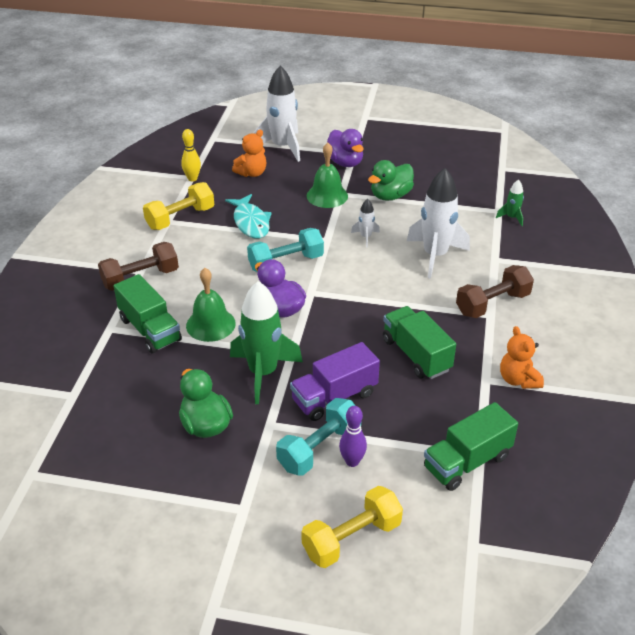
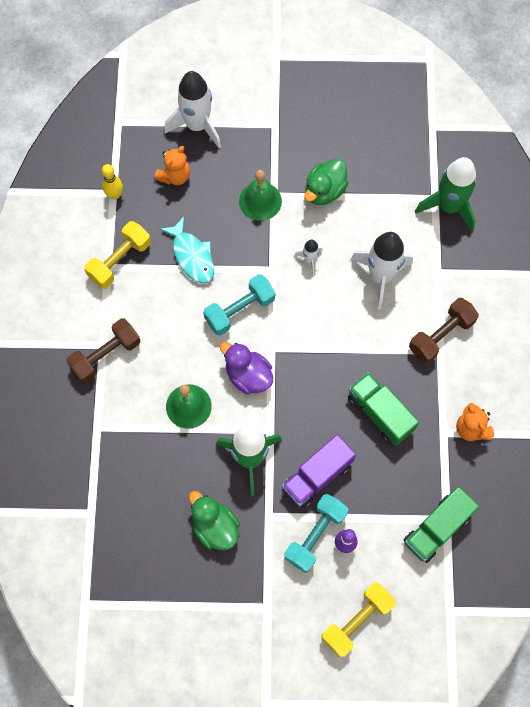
camera: 10 degrees left, 30 degrees up
green truck [114,274,182,354] -> none
purple duck [327,129,364,167] -> none
green rocket [496,180,524,226] -> green rocket [415,157,477,232], size x2.16

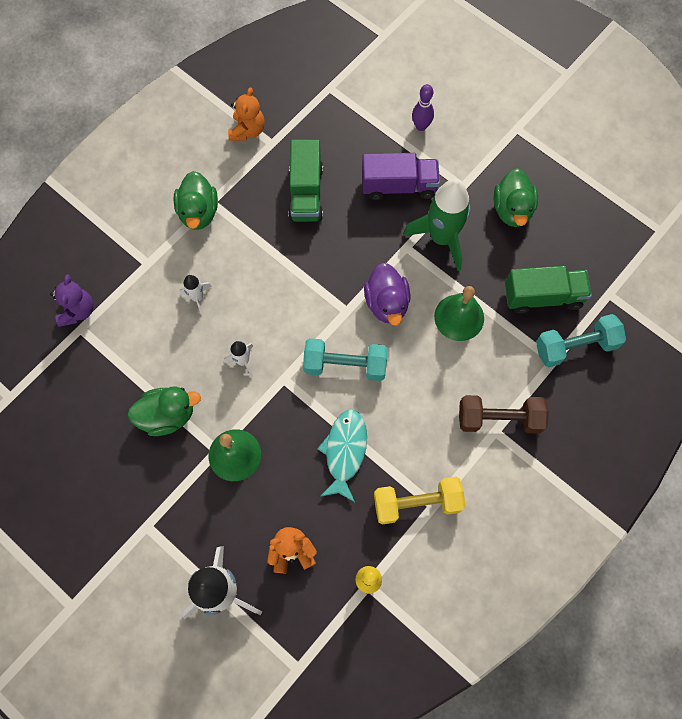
camera: 140 degrees left, 0 degrees up
turquoise dumbbell [284,494,348,573] -> turquoise dumbbell moved to [536,314,626,367]
yellow dumbbell [321,582,396,658] -> none
white rocket [351,232,413,310] -> white rocket [179,275,212,315], size x0.46
green truck [404,486,479,563] -> green truck moved to [505,266,592,313]
brown dumbbell [409,298,479,364] -> green duck [174,171,218,230]
green rocket [415,157,477,232] -> purple teddy bear [50,274,94,327]

